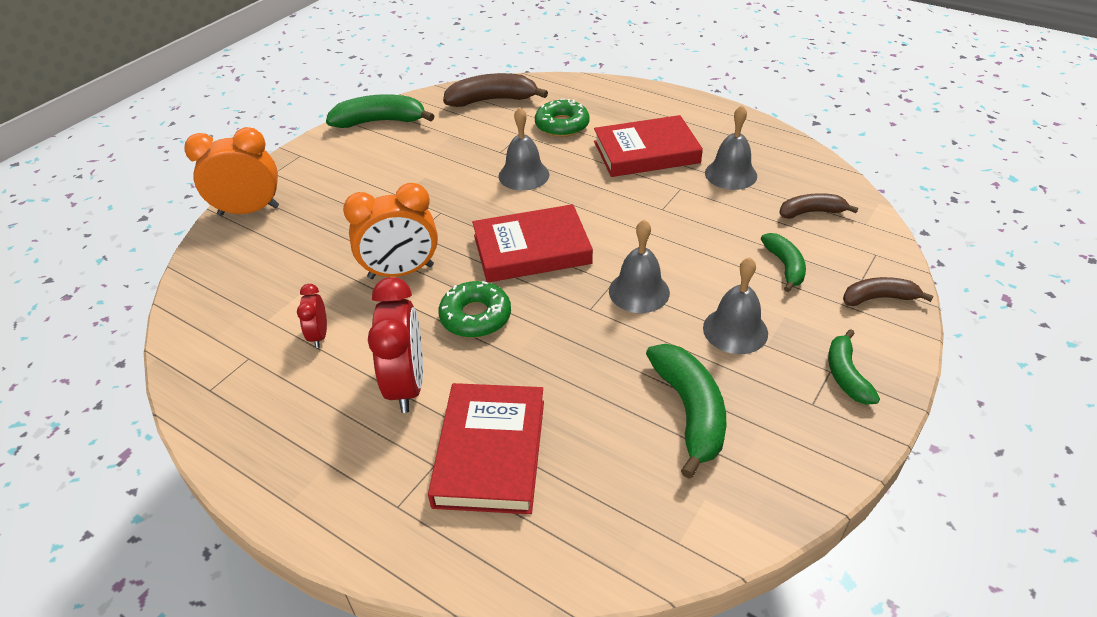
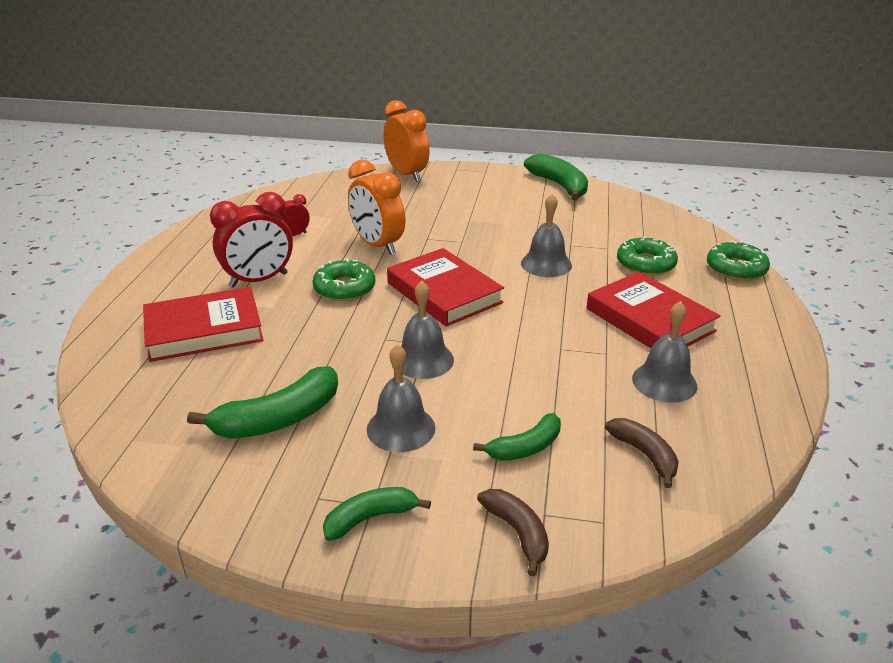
camera: 65 degrees right, 10 degrees down
brown banana [443,73,548,107] -> none
none -> green donut [707,241,770,281]

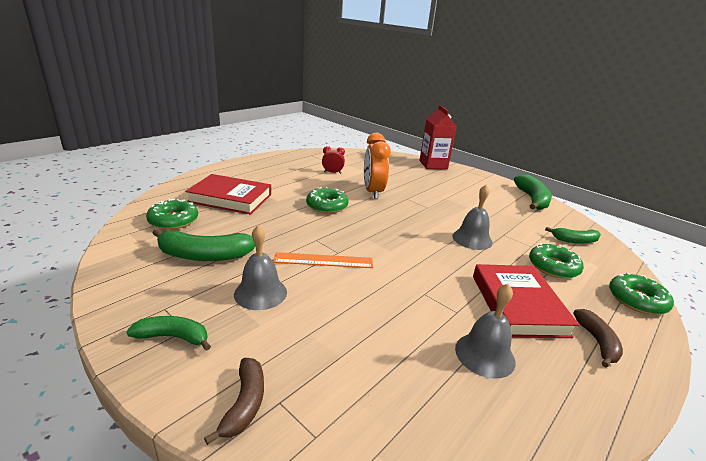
camera: 30 degrees right, 5 degrees down
red clock [210,192,293,287] -> none
orange clock [383,100,429,182] -> red carton [419,105,457,169]
red book [387,248,504,327] -> none
grey bell [401,281,454,379] -> orange ruler [273,252,373,268]
green banana [473,413,561,461] -> green banana moved to [545,227,601,244]
brown banana [605,418,679,488] -> brown banana moved to [573,309,623,368]
none -> green donut [146,199,198,230]

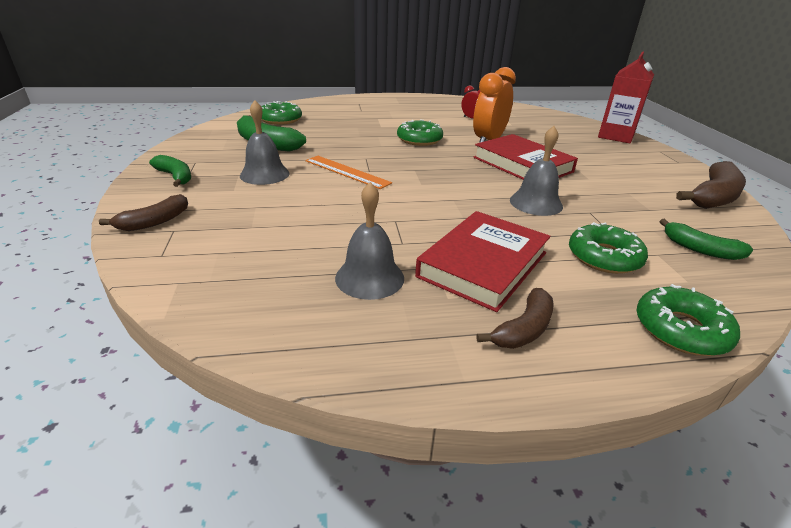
camera: 40 degrees right, 5 degrees up
red book [185,174,271,215] -> red book moved to [473,134,578,180]
green banana [514,174,552,210] -> brown banana [676,161,746,209]

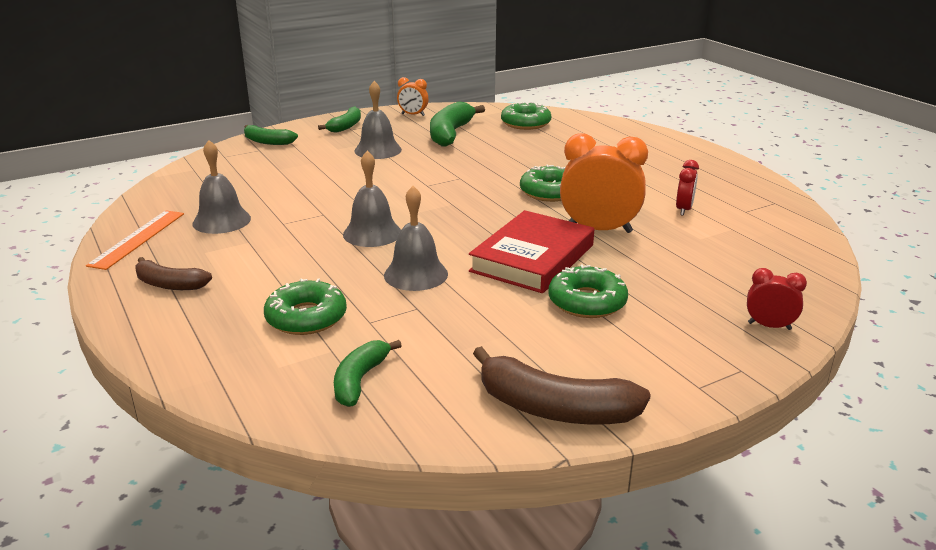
camera: 70 degrees right, 5 degrees down
brown banana [99,194,188,231] -> green banana [244,125,298,145]
orange ruler [305,156,392,189] -> orange ruler moved to [86,210,184,270]
red book [415,211,551,312] -> none
red carton [598,51,654,143] -> red clock [747,268,807,330]
green donut [637,284,740,356] -> green donut moved to [548,264,628,318]
none -> grey bell [343,151,401,247]
none -> orange clock [397,77,429,116]

